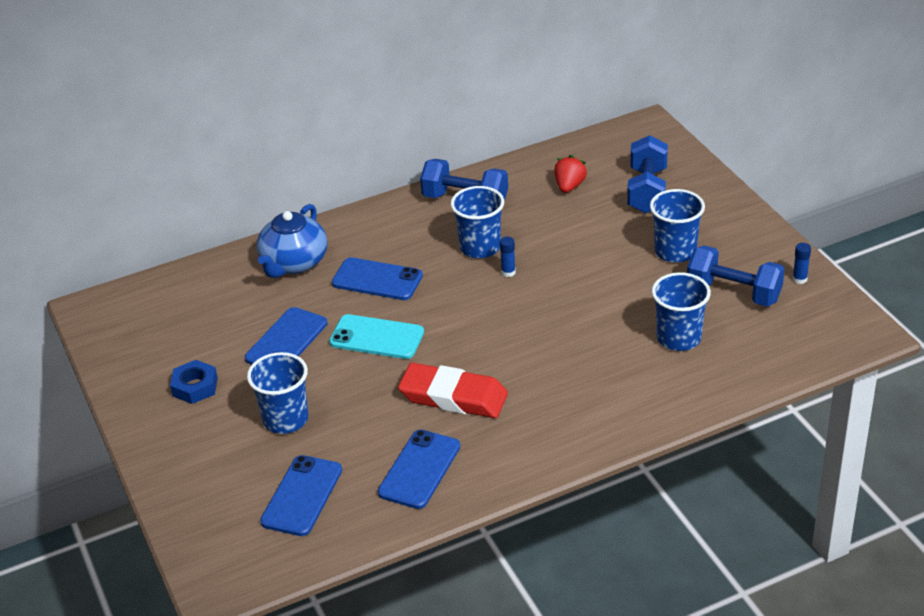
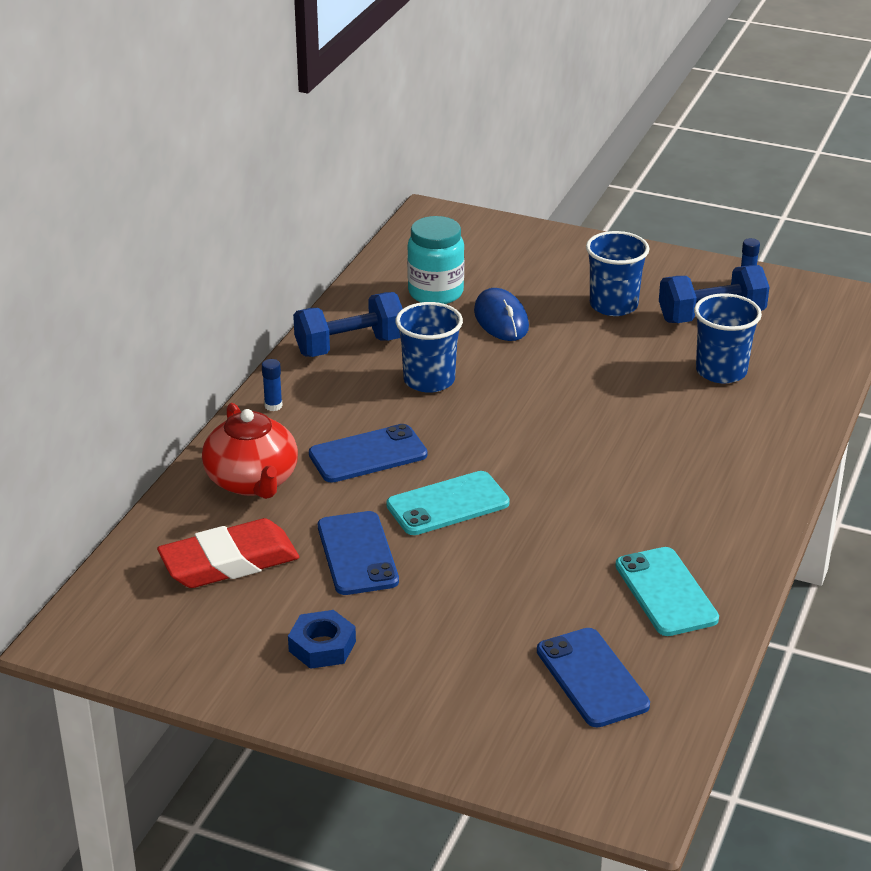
camera: 45 degrees left, 5 degrees down
blue cup [247,352,308,434] -> none
blue teapot [257,204,327,278] -> red teapot [202,403,298,499]
blue phone [378,430,460,509] -> turquoise phone [615,547,719,636]
red eraser [398,363,508,418] -> red eraser moved to [157,518,299,588]
blue glue stick [500,236,516,277] -> blue glue stick moved to [262,359,283,411]
red strawberry [554,155,587,193] -> turquoise jar [407,216,464,304]
blue dumbbell [627,135,668,213] -> none
none -> blue mouse [474,288,529,341]

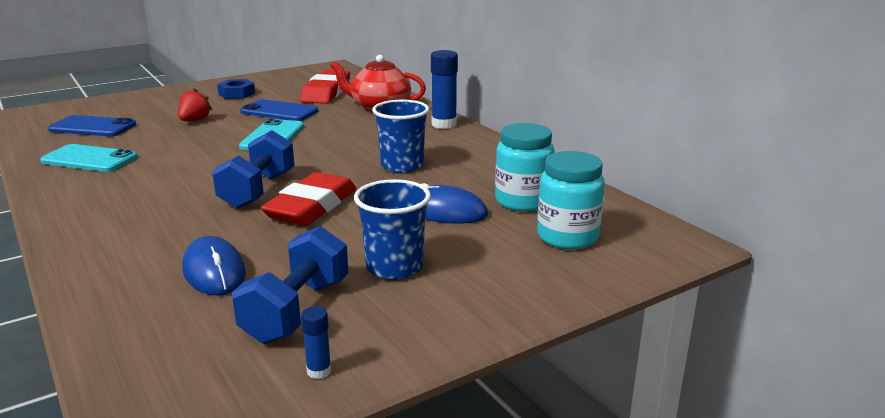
camera: 125 degrees right, 10 degrees down
blue glue stick [262,359,283,411] -> blue glue stick [431,50,458,129], size x2.00
blue dumbbell [293,292,403,357] -> blue dumbbell moved to [212,130,294,209]
blue phone [309,424,428,483] -> none
blue cup [694,293,762,383] -> blue mouse [182,236,246,295]
none -> red strawberry [178,88,212,121]
none -> red eraser [261,172,356,226]
none -> turquoise jar [537,151,605,249]

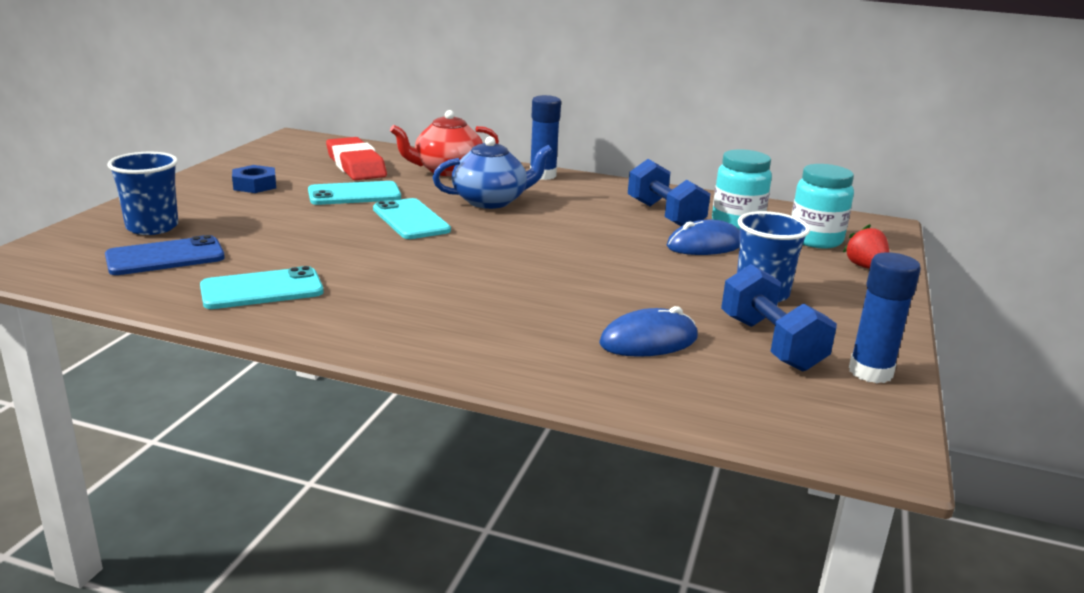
camera: 40 degrees left, 0 degrees up
red strawberry [178,88,212,121] -> red strawberry moved to [843,224,889,269]
blue mouse [182,236,246,295] -> blue mouse turned 45 degrees counterclockwise [599,306,698,357]
blue dumbbell [212,130,294,209] -> blue dumbbell moved to [628,159,711,226]
blue phone [240,99,318,121] -> turquoise phone [308,181,401,205]
red eraser [261,172,356,226] -> none
blue glue stick [301,306,332,379] -> blue glue stick [849,252,921,383], size x2.00
blue cup [372,100,429,173] -> blue cup moved to [107,152,178,235]
none -> blue teapot [433,136,553,209]

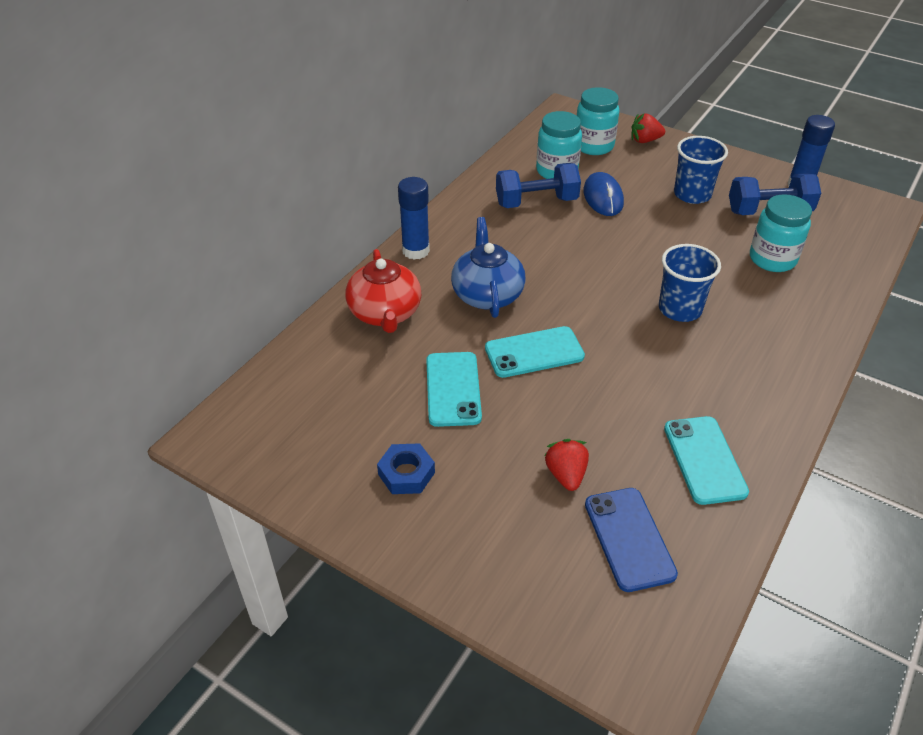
camera: 75 degrees left, 20 degrees up
blue cup [107,152,178,235] -> blue cup moved to [659,244,721,322]
red eraser [326,137,387,180] -> none
blue mouse [599,306,698,357] -> turquoise jar [750,194,812,272]
none -> red strawberry [545,439,589,491]

